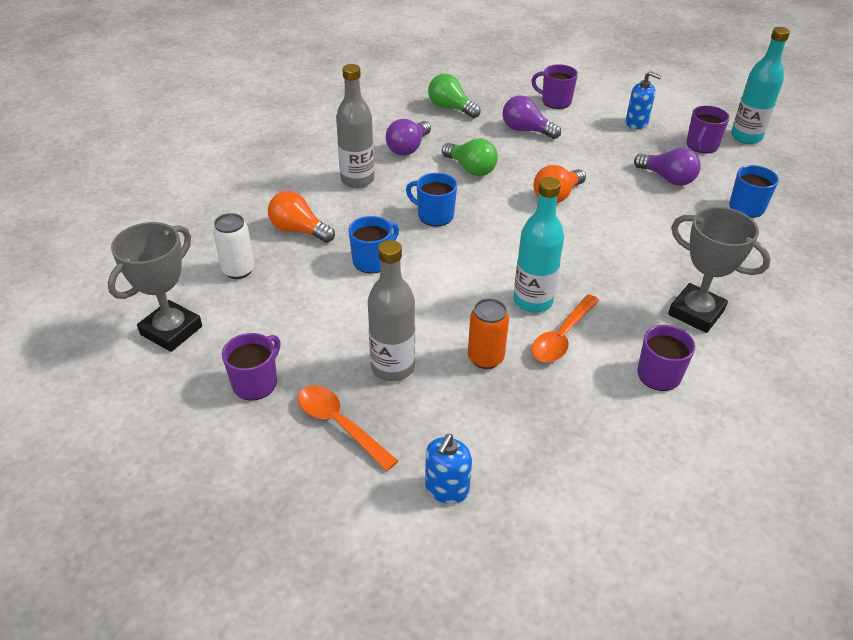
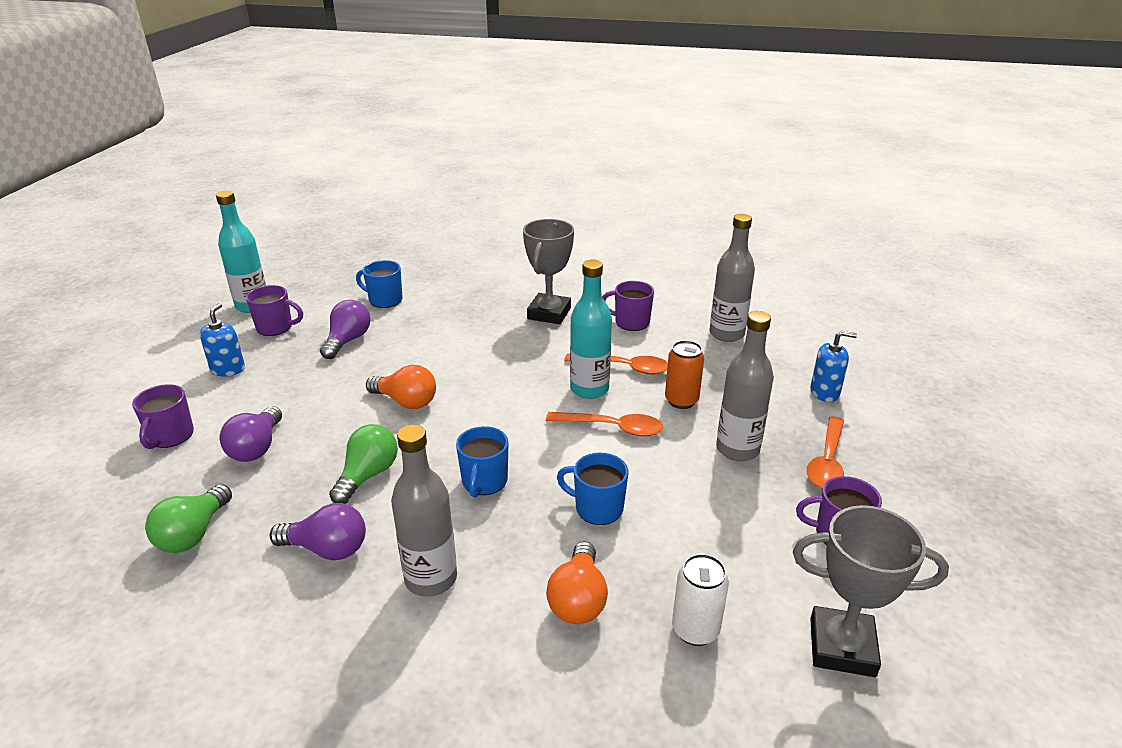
camera: 110 degrees left, 10 degrees down
none -> orange spoon [546,412,663,436]
none -> grey bottle [709,214,755,342]

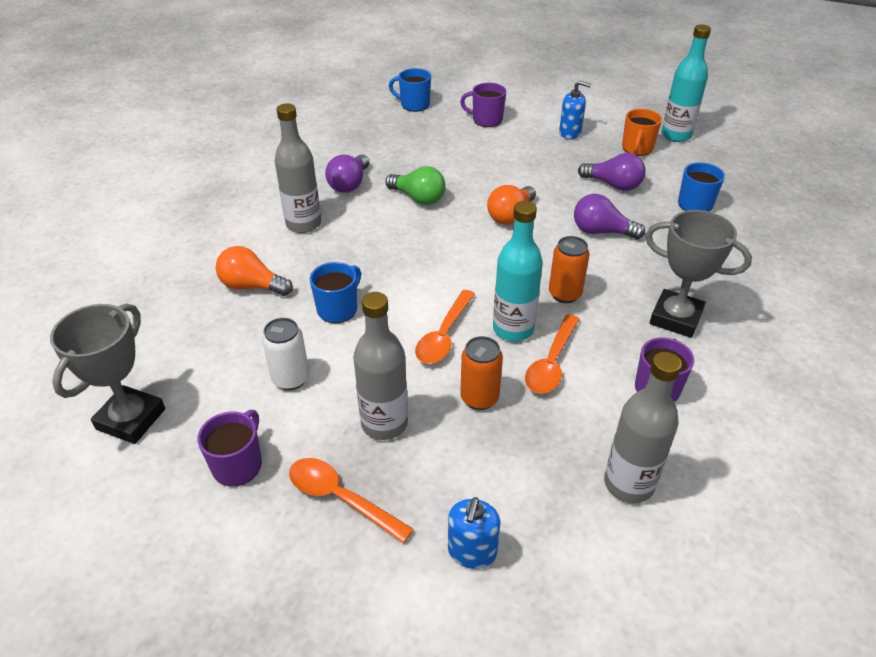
camera: 100 degrees right, 10 degrees up
green light bulb [145,484,232,553] -> none
purple light bulb [220,406,282,462] -> purple light bulb moved to [574,194,645,239]
purple mug [246,285,303,336] -> orange mug [622,109,662,156]
blue mug [456,426,509,498] -> blue mug moved to [389,68,431,112]
white can [672,554,729,646] -> white can moved to [262,318,309,390]
none -> orange can [549,236,590,303]

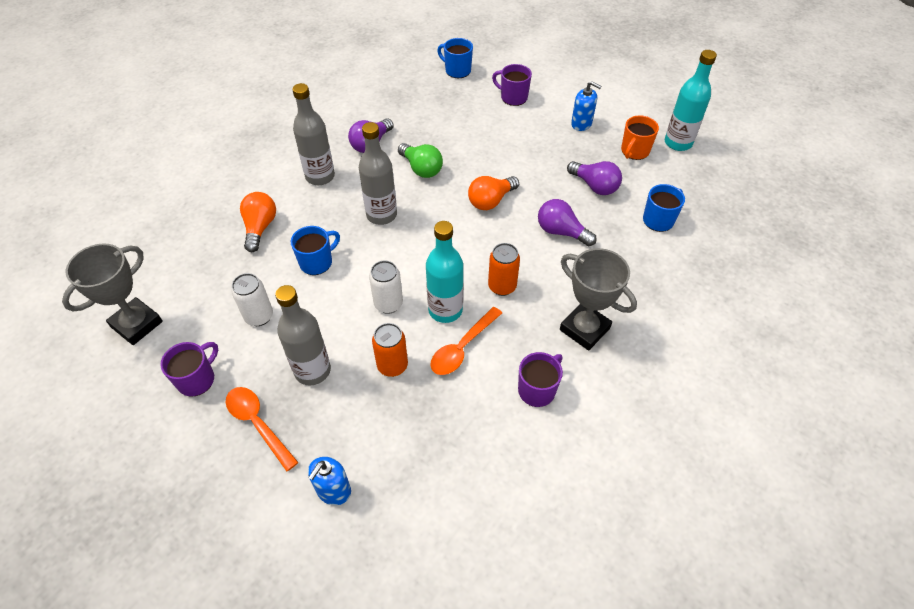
camera: 15 degrees right, 10 degrees up
orange light bulb [216,246,293,296] -> orange light bulb turned 60 degrees clockwise [240,192,276,252]
orange spoon [415,290,475,364] -> white can [369,261,403,314]
grey bottle [604,352,682,503] -> grey bottle moved to [359,122,397,225]

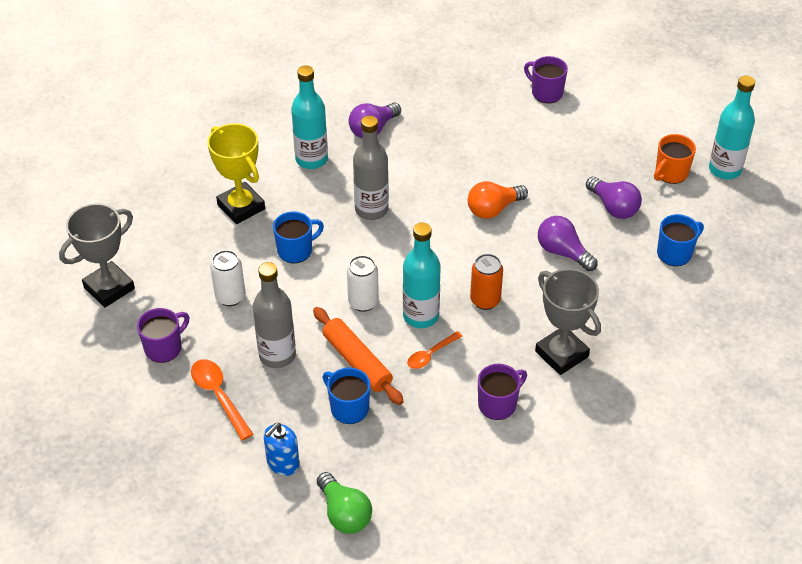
camera: 10 degrees right, 5 degrees down
orange light bulb [240,192,276,252] -> yellow trophy [208,123,265,224]
grey bottle [292,83,335,185] -> turquoise bottle [291,65,328,169]
orange can [372,323,408,377] -> orange rolling pin [313,307,404,405]
green light bulb [398,143,443,178] -> green light bulb moved to [317,472,372,534]
orange spoon [430,307,502,375] -> orange spoon [407,331,462,369], size x0.65
blue mug [437,38,473,78] -> blue mug moved to [323,368,370,424]
blue soap dispenser [571,81,601,131] -> none

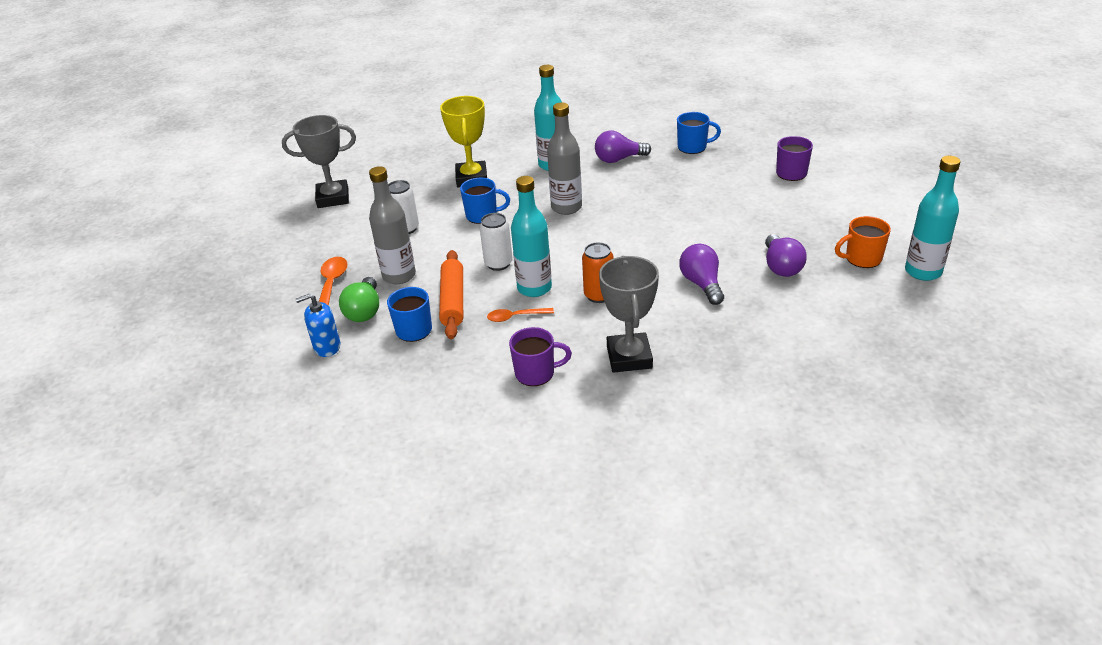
camera: 35 degrees right, 10 degrees down
purple mug [137,308,189,363] -> none
green light bulb [317,472,372,534] -> green light bulb moved to [339,277,379,322]
orange light bulb [468,181,528,219] -> none
blue mug [657,214,704,266] -> blue mug moved to [677,112,721,154]

